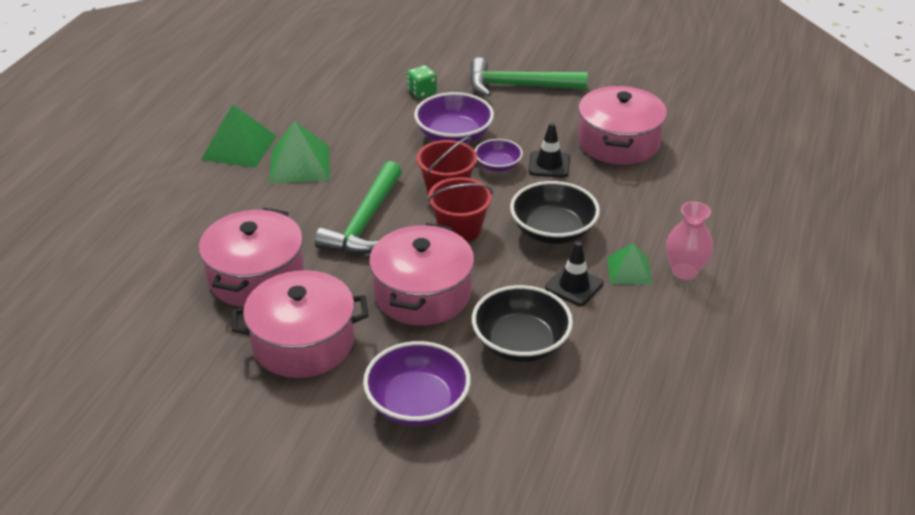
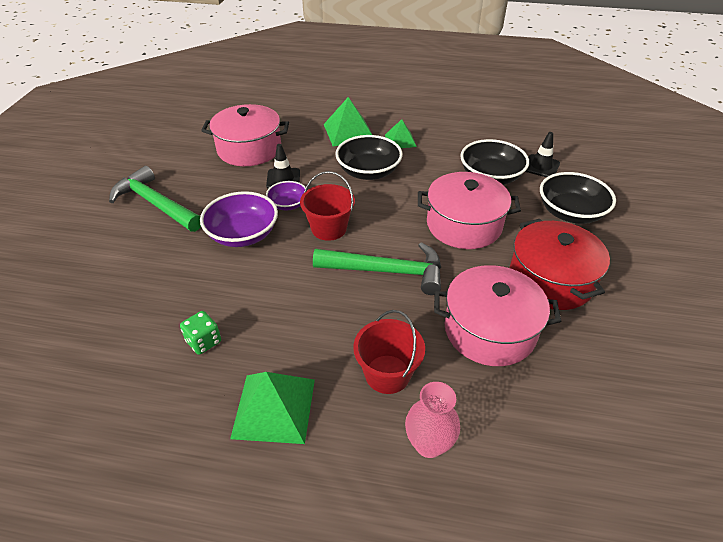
camera: 100 degrees left, 5 degrees up
pink pot [231,270,368,378] -> red pot [510,219,610,310]
green pyramid [269,121,330,184] -> green pyramid moved to [324,97,372,146]
purple bowl [363,341,471,426] -> black bowl [540,172,616,224]
green dice [407,65,437,98] -> green dice moved to [180,311,221,355]
red bucket [427,177,493,242] -> red bucket moved to [353,310,425,394]
green hammer [470,57,587,97] -> green hammer turned 135 degrees clockwise [109,166,201,232]
black traffic cone [545,241,603,306] -> black traffic cone moved to [525,132,560,177]
pink vase [666,202,713,280] -> pink vase moved to [405,382,460,458]

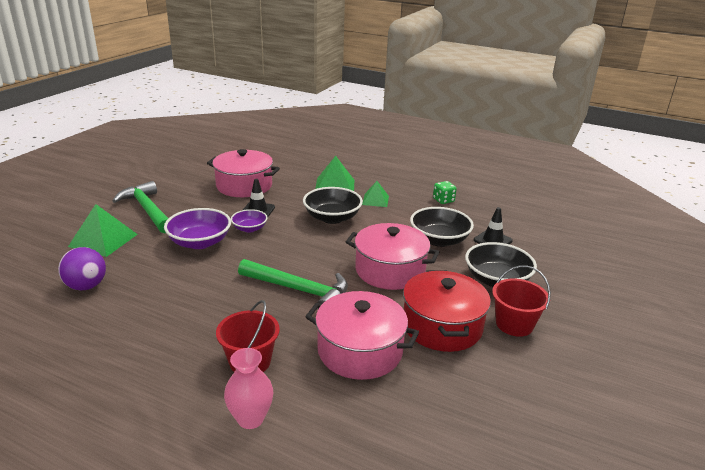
camera: 15 degrees right, 15 degrees down
green dice [180,311,221,355] -> green dice moved to [433,181,457,204]
green pyramid [230,372,315,444] -> green pyramid moved to [68,204,138,257]
red bucket [300,171,355,241] -> red bucket moved to [492,265,551,337]
none -> purple ball [58,247,106,290]

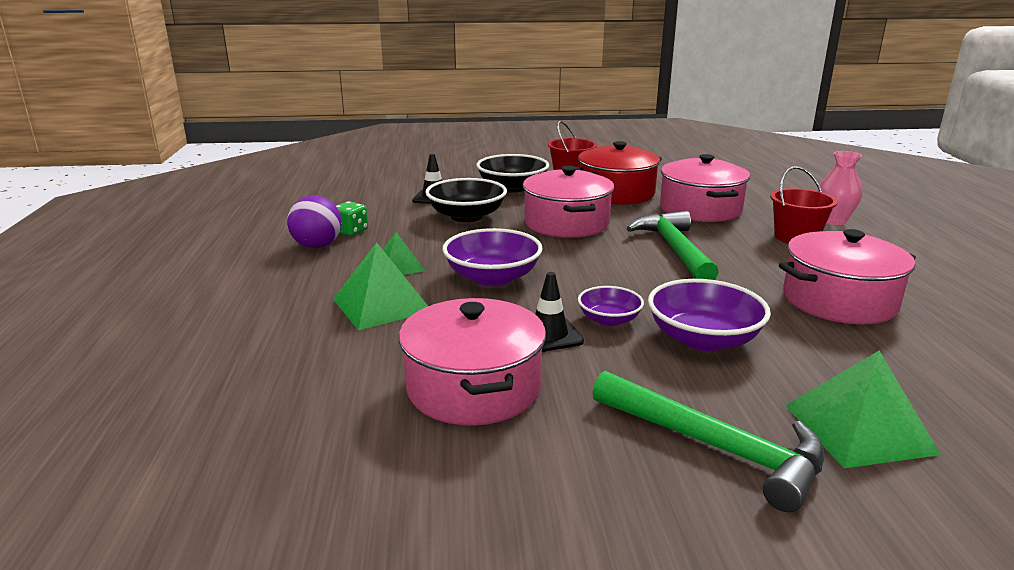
camera: 120 degrees left, 5 degrees down
purple ball [58,247,106,290] -> purple ball moved to [287,195,342,248]
green hammer [113,181,168,233] -> green hammer turned 75 degrees counterclockwise [592,371,825,512]
black bowl [303,187,363,224] -> purple bowl [442,228,543,286]
none -> pink pot [779,229,916,324]

